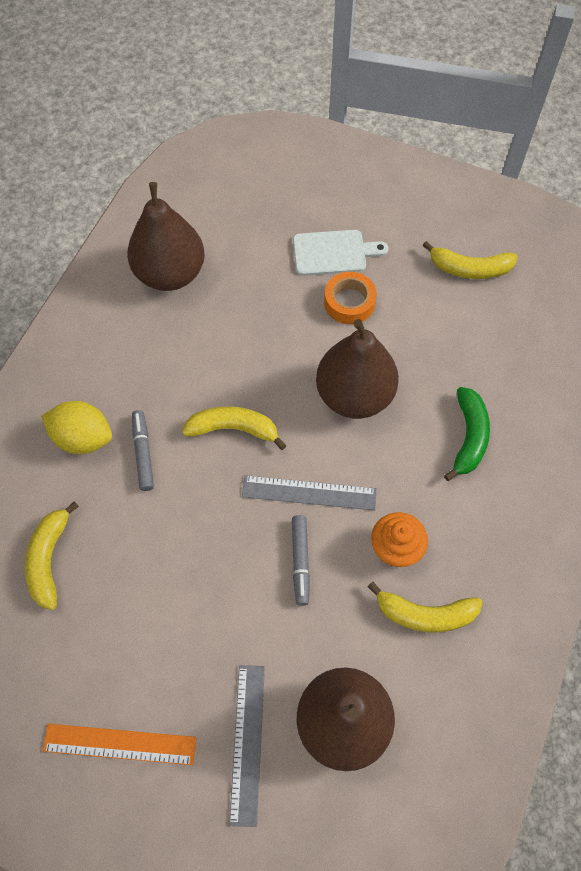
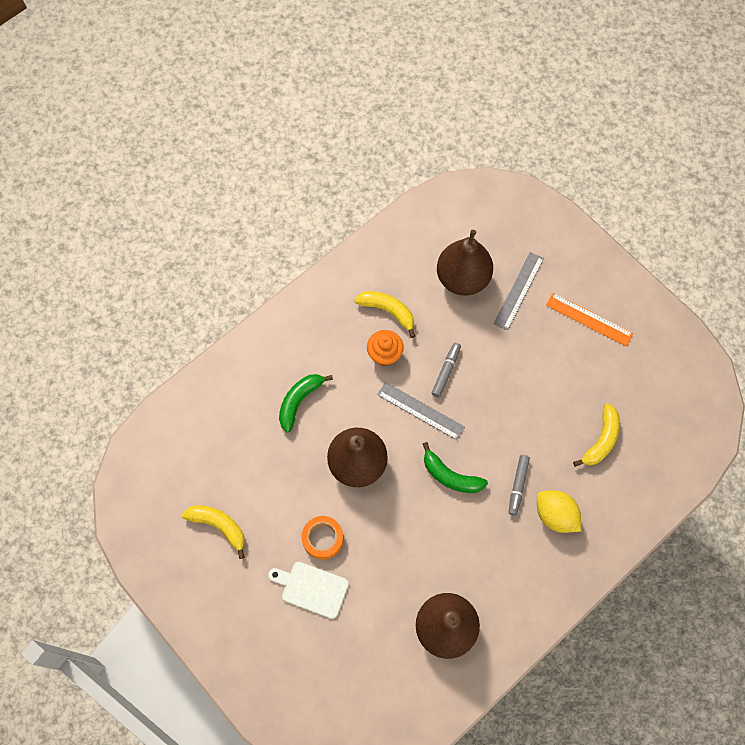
camera: 155 degrees left, 5 degrees up
yellow banana [182,406,286,450] -> green banana [423,442,488,493]

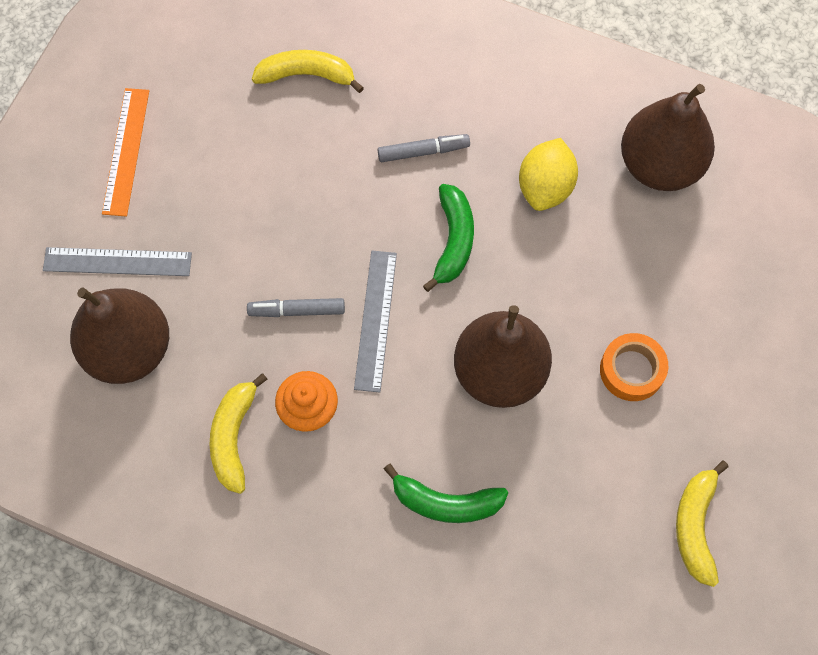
camera: 115 degrees left, 0 degrees up
white cutting board [268,562,349,619] -> none
yellow lemon [537,490,581,533] -> yellow lemon moved to [519,138,578,211]

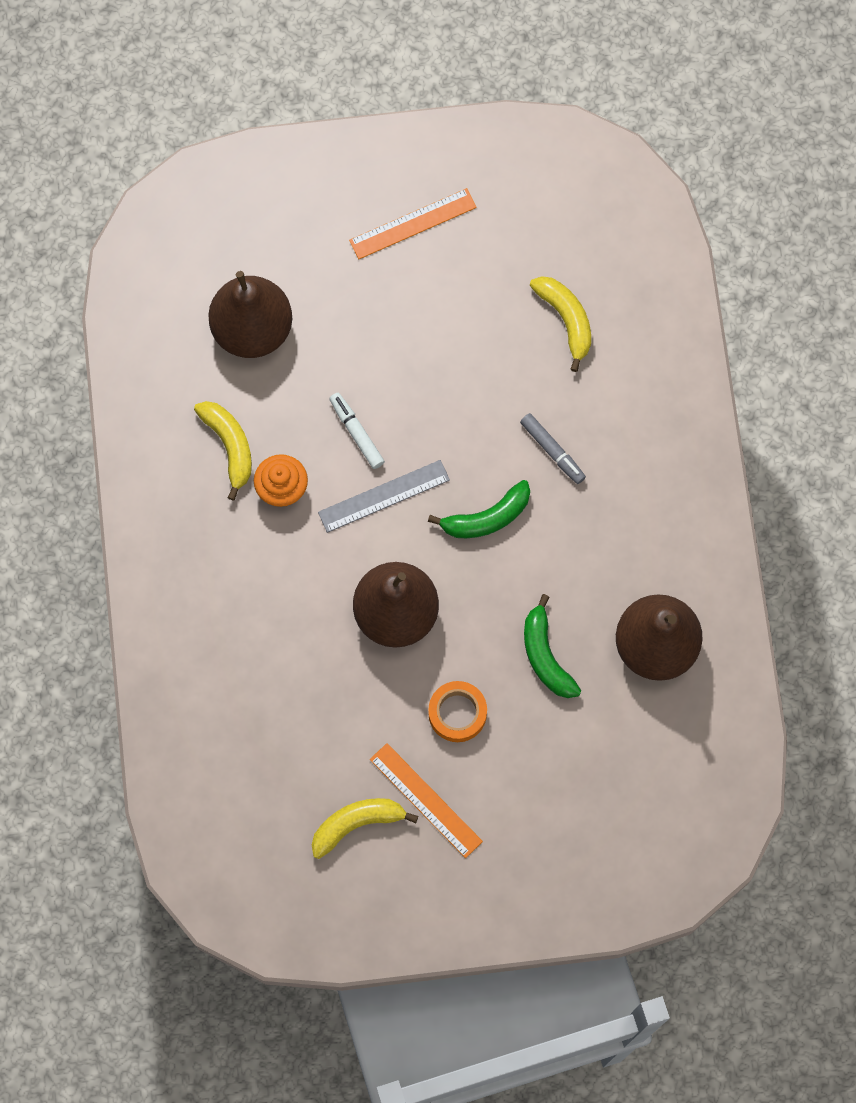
camera: 60 degrees right, 5 degrees up
grey ruler [43,247,192,276] -> none
yellow banana [210,373,268,494] -> yellow banana turned 90 degrees clockwise [194,401,252,500]
grey marker [247,298,345,317] -> white marker [329,393,385,469]
green banana [384,463,508,523] -> green banana moved to [524,594,581,698]
yellow lemon [519,138,578,211] -> none
none -> orange ruler [370,743,483,858]

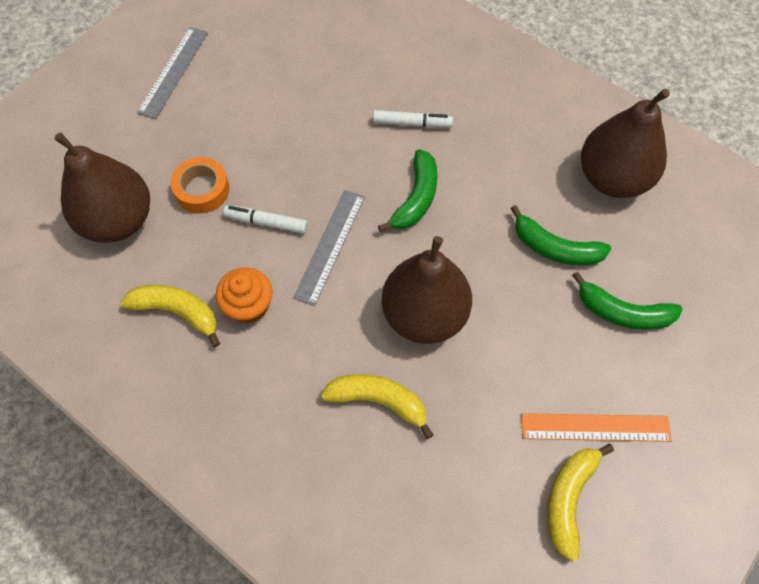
camera: 45 degrees left, 10 degrees down
orange ruler [349,188,477,259] -> grey ruler [137,27,208,119]
orange tape [428,681,487,742] -> orange tape moved to [171,157,230,213]
grey marker [520,413,586,484] -> white marker [373,110,453,128]
yellow banana [530,276,591,372] -> yellow banana moved to [321,374,434,439]
none -> green banana [572,271,682,330]

